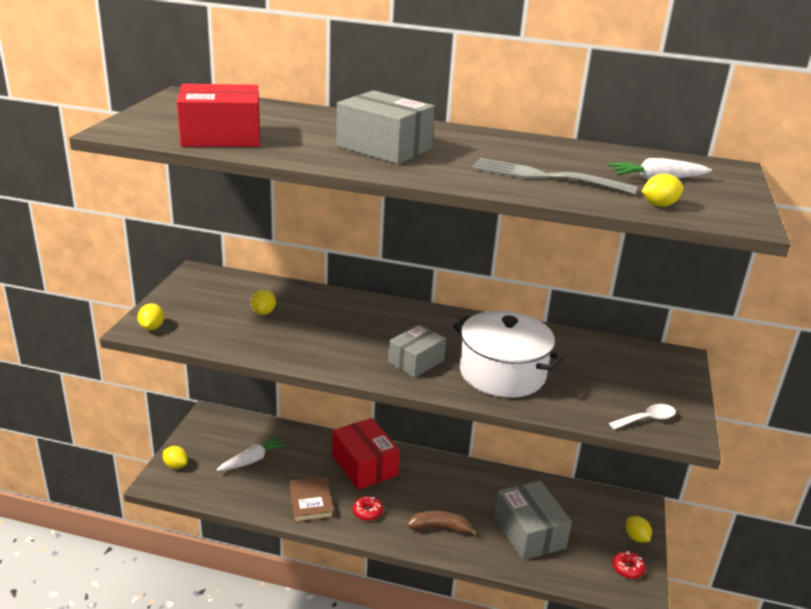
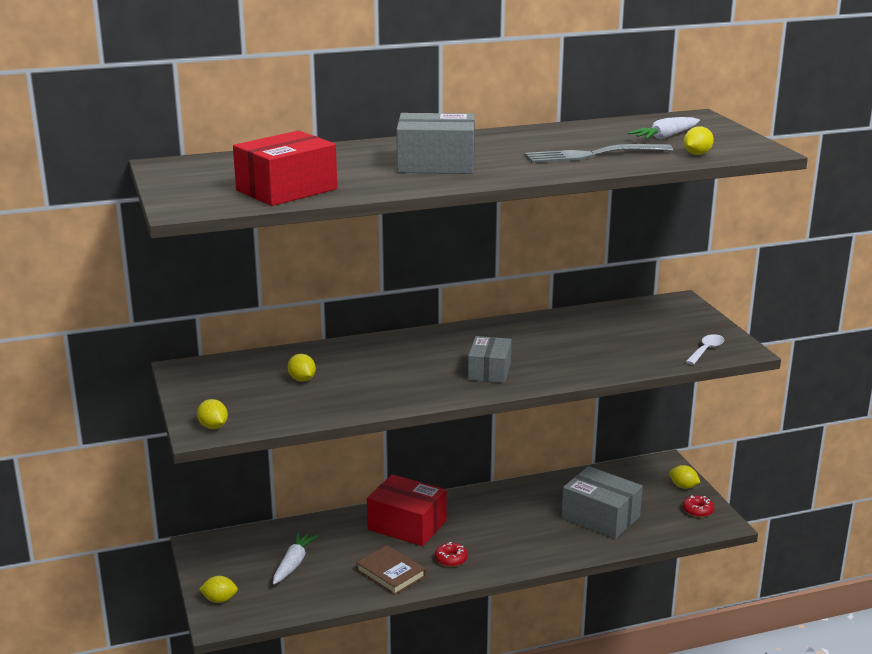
camera: 30 degrees left, 5 degrees down
brown banana [407,510,478,537] -> none
white pot [453,311,564,398] -> none

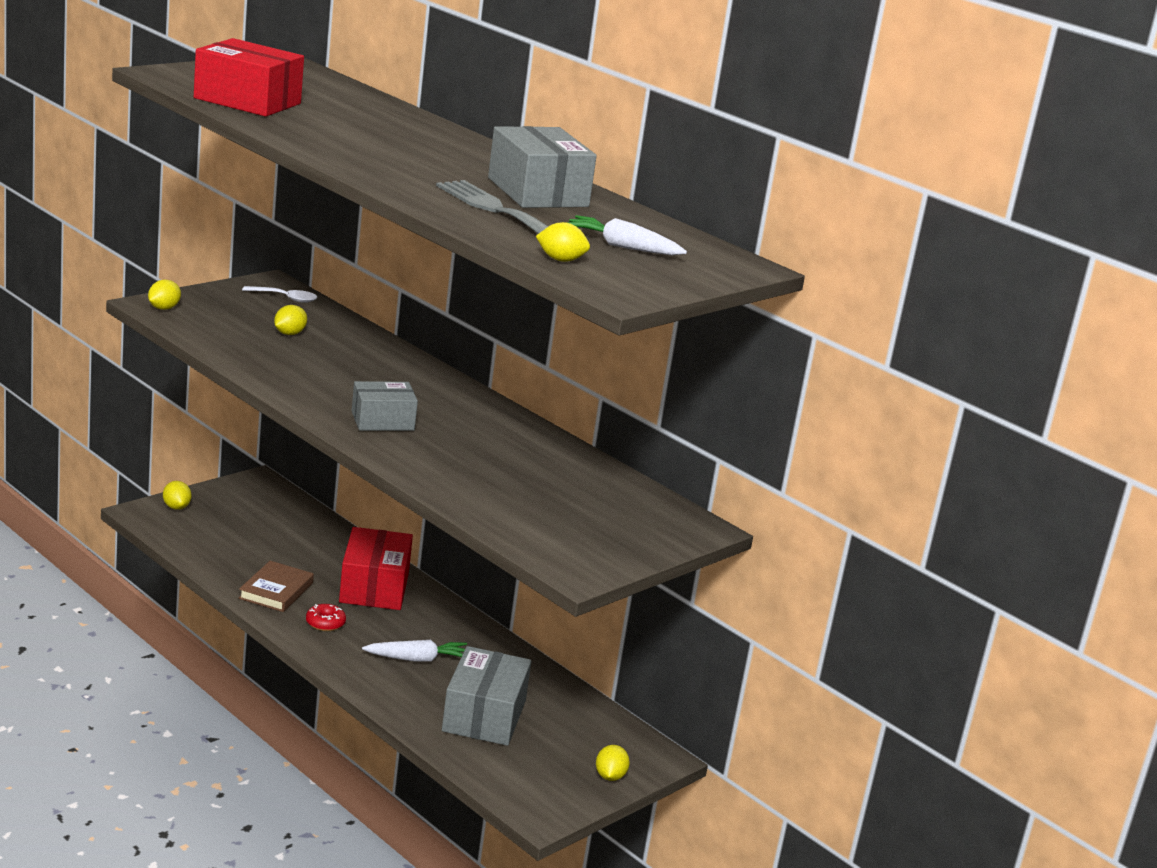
camera: 60 degrees right, 0 degrees up
white carrot [273,532,318,584] -> white carrot moved to [362,640,467,662]
grey box [396,113,475,174] -> grey box moved to [488,126,597,208]
red donut [683,495,714,517] -> none
white spoon [686,334,724,365] -> white spoon moved to [242,286,317,303]

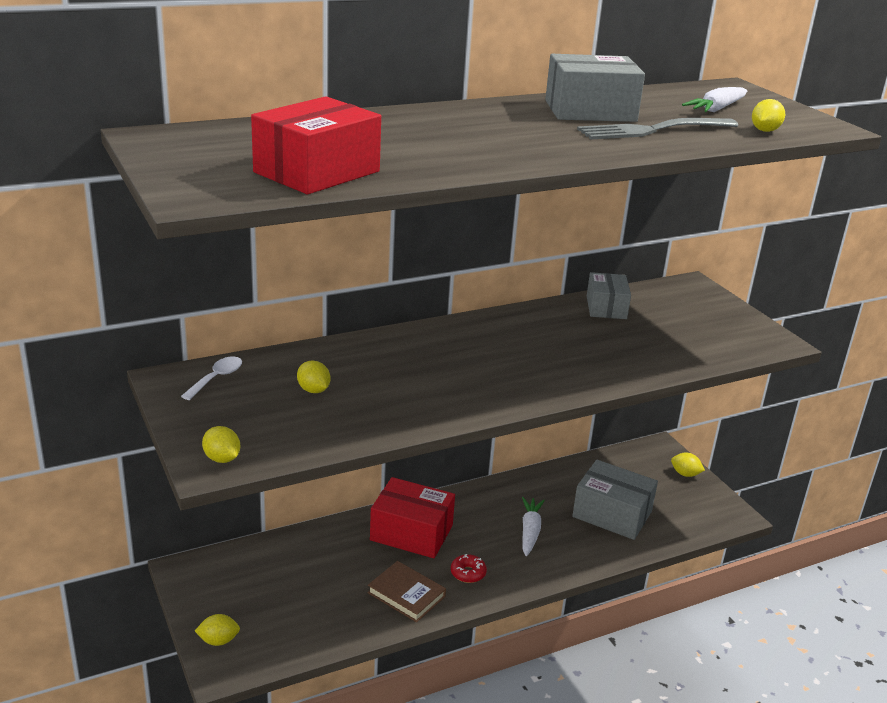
camera: 70 degrees left, 5 degrees up
grey box [352,381,418,431] -> grey box moved to [587,272,631,319]

